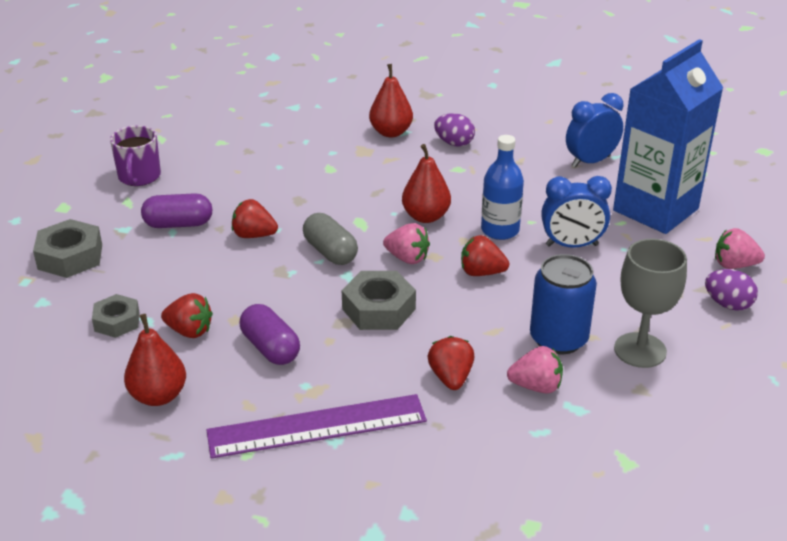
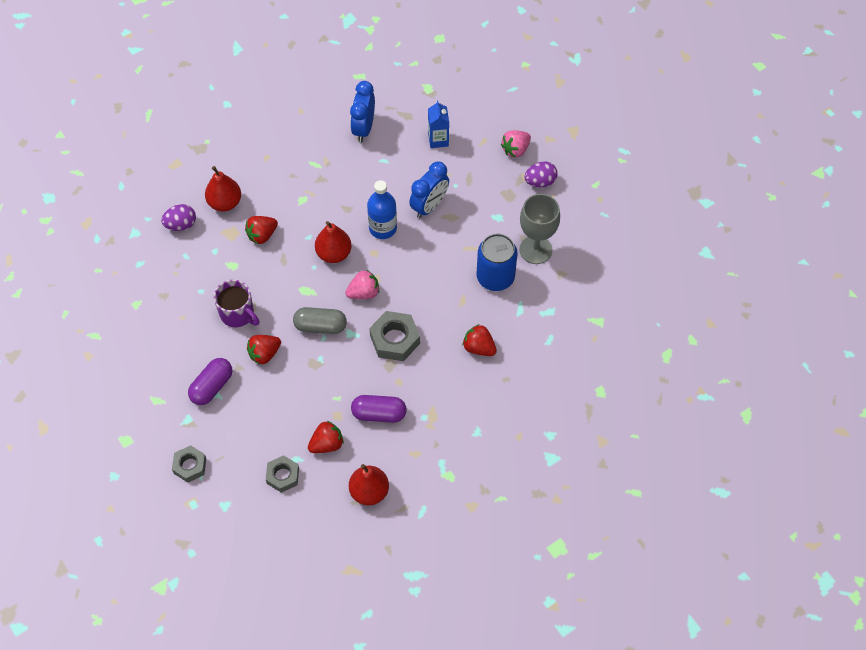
camera: 50 degrees left, 25 degrees up
grey nut [33,219,102,278] -> grey nut [172,445,206,483], size x0.66
purple mug [110,125,161,186] -> purple mug moved to [214,280,260,328]
purple ruler [207,394,427,459] -> none
purple egg [434,113,475,147] -> purple egg moved to [161,204,196,231]
red strawberry [461,235,509,276] -> red strawberry moved to [245,216,278,244]
pink strawberry [507,346,563,393] -> none
blue carton [613,39,723,234] -> blue carton [428,101,449,148], size x0.42

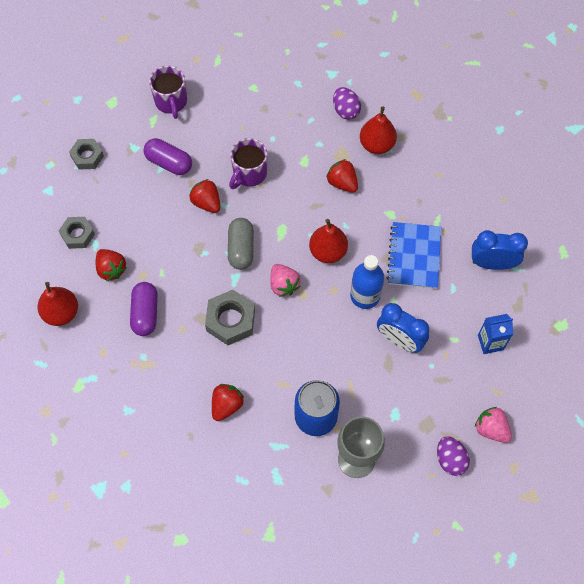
camera: 85 degrees right, 5 degrees up
none -> purple mug [149,66,187,119]
none -> blue notebook [387,222,441,289]

